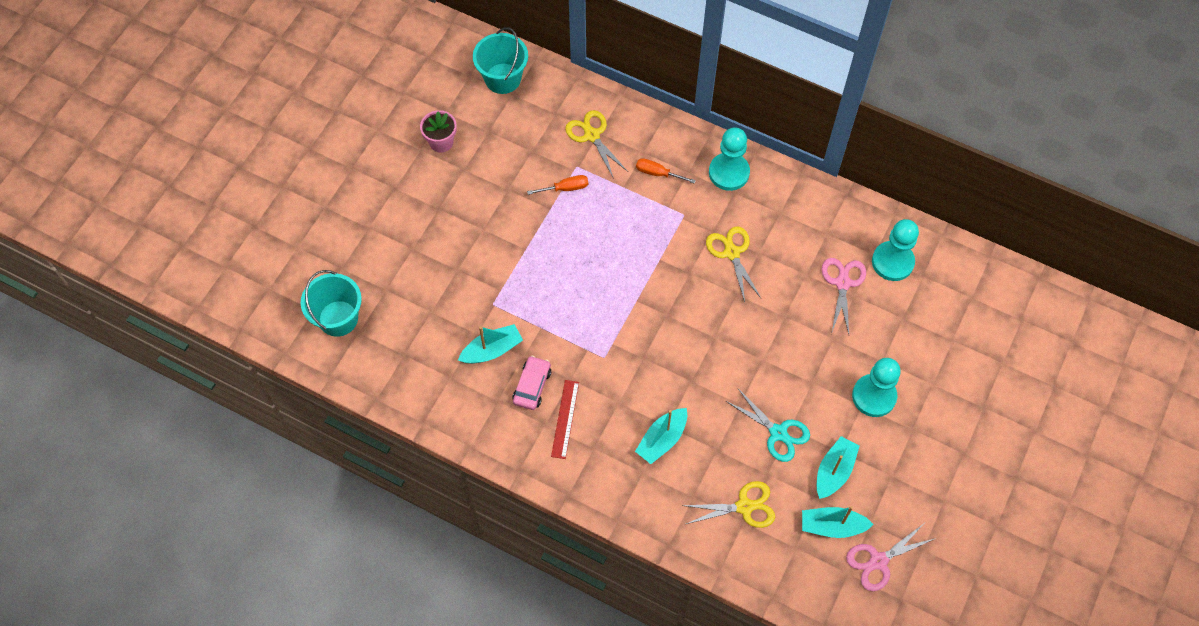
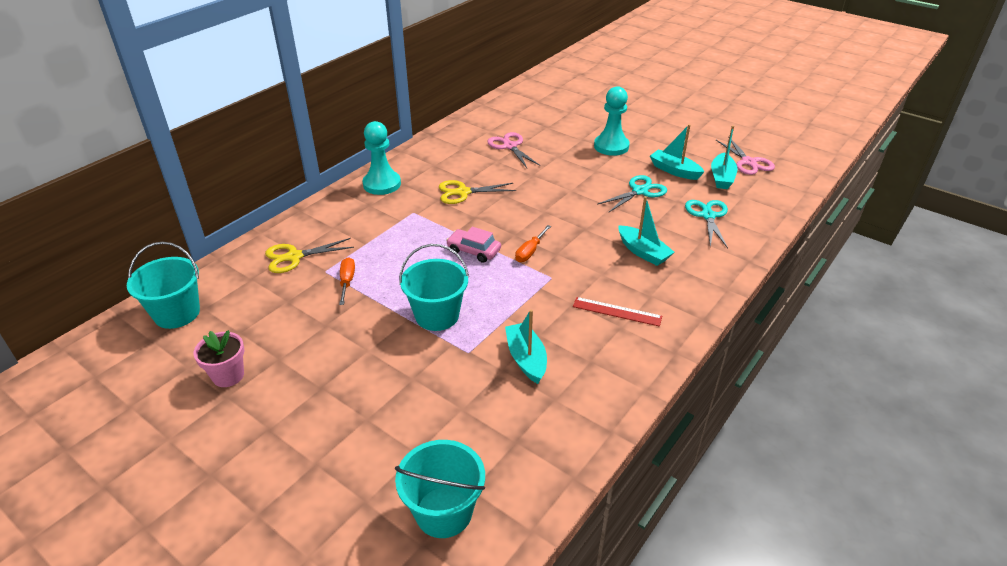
camera: 80 degrees left, 25 degrees down
pink car [512,356,551,410] -> pink car moved to [446,227,501,263]
orange screwdriver [636,158,696,184] -> orange screwdriver moved to [515,225,551,262]
yellow scissors [682,481,775,528] -> turquoise scissors [685,200,728,248]
pink scissors [822,258,866,334] -> pink scissors turned 45 degrees clockwise [487,132,540,168]
turquoise pawn [872,219,919,281] -> none
none -> turquoise bucket [399,244,469,331]

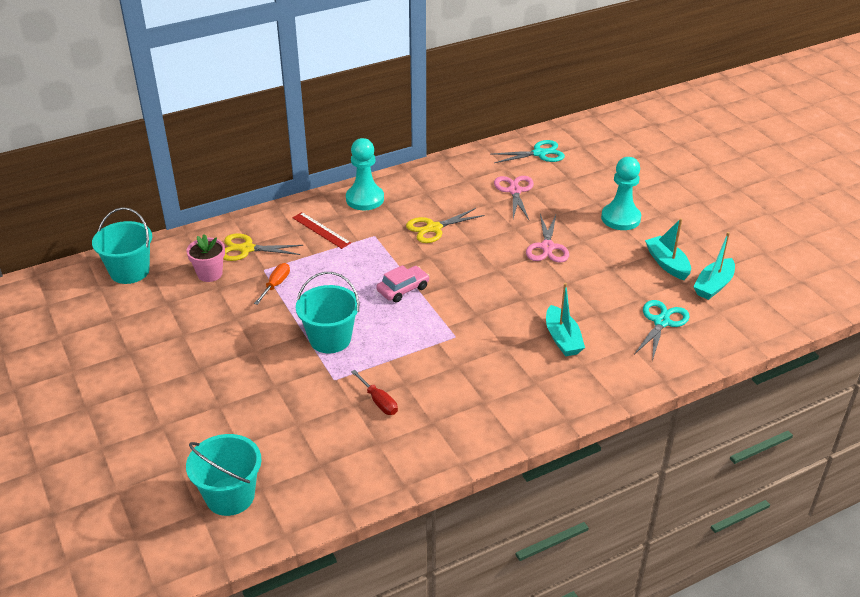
camera: 25 degrees right, 0 degrees up
pink flower pot [194,330,244,387] -> pink flower pot moved to [186,234,225,282]
yellow scissors [439,180,516,204] -> yellow scissors turned 45 degrees counterclockwise [406,208,485,243]
pink car [446,227,501,263] -> pink car turned 90 degrees clockwise [376,265,430,303]
turquoise boat [505,309,547,384] -> red screwdriver [351,370,398,415]
orange screwdriver [515,225,551,262] -> none
red ruler [573,297,662,327] -> red ruler moved to [292,212,351,249]
turquoise scissors [597,175,667,213] -> turquoise scissors moved to [492,140,565,163]
pink scissors [716,136,775,175] -> pink scissors moved to [526,214,569,263]

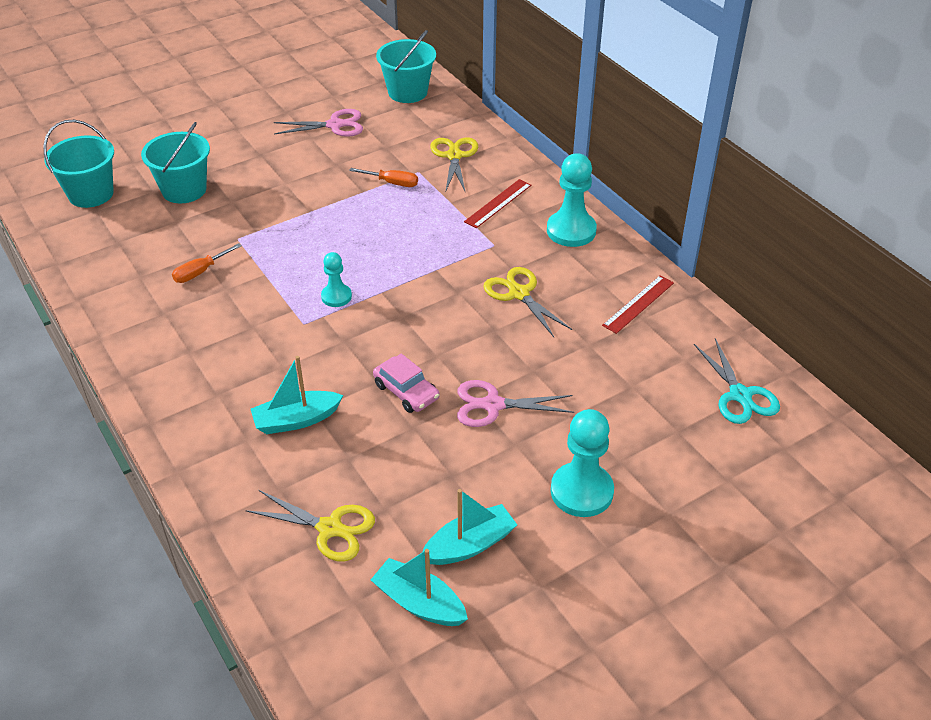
camera: 85 degrees right, 5 degrees up
pink flower pot [186,234,225,282] -> none
turquoise bucket [296,272,359,353] -> turquoise bucket moved to [141,122,210,204]
red screwdriver [351,370,398,415] -> orange screwdriver [172,243,242,283]
pink car [376,265,430,303] -> pink car moved to [373,353,440,413]
pink scissors [494,176,534,220] -> pink scissors moved to [274,109,363,137]
turquoise scissors [635,300,690,361] -> yellow scissors [245,490,375,562]
none -> turquoise pawn [321,252,352,307]
none -> red ruler [602,275,674,334]

